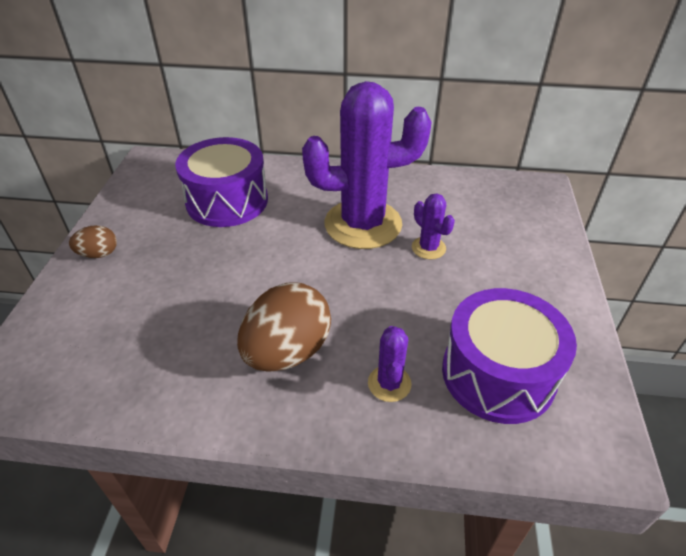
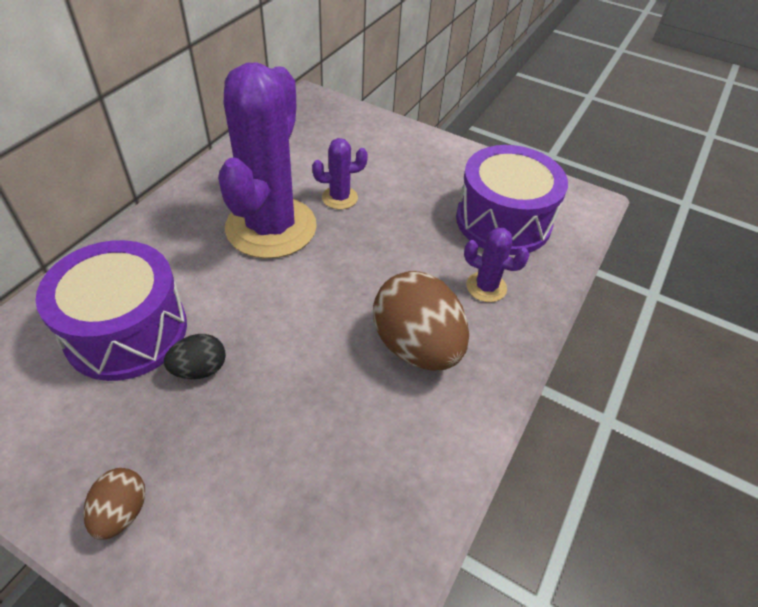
camera: 70 degrees left, 5 degrees up
none -> black egg [164,334,226,379]

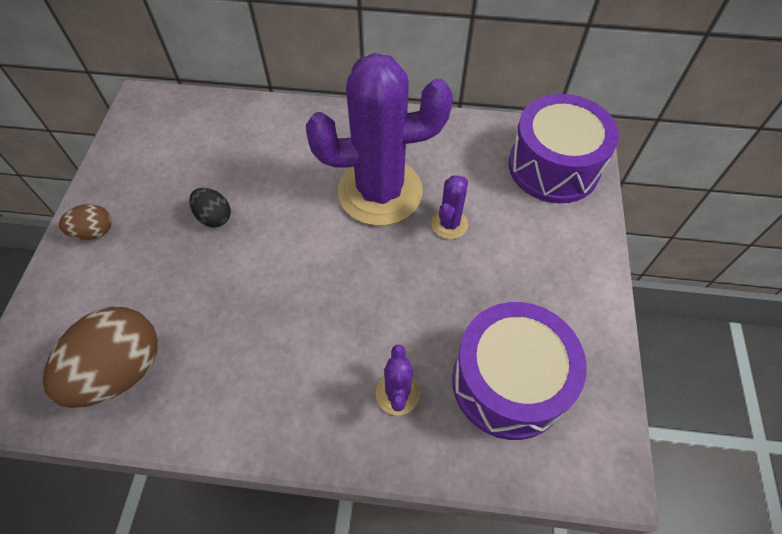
camera: 70 degrees right, 10 degrees up
purple drum [35,240,187,381] -> purple drum moved to [509,94,619,203]
purple cactus [312,138,368,209] -> purple cactus turned 60 degrees clockwise [431,175,468,239]
brown egg [373,271,469,370] -> brown egg moved to [43,307,158,408]

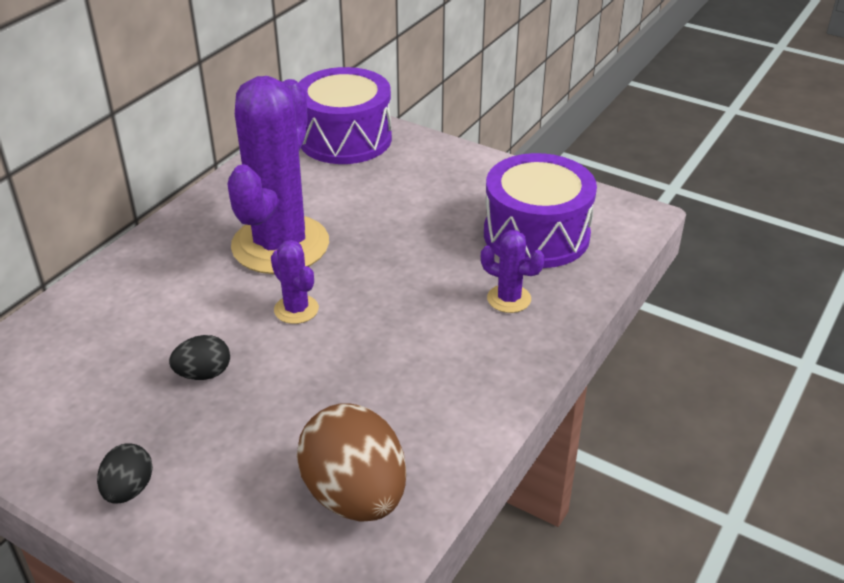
camera: 65 degrees left, 20 degrees down
brown egg [59,204,112,240] -> black egg [97,443,153,504]
purple cactus [431,175,468,239] -> purple cactus moved to [271,240,319,324]

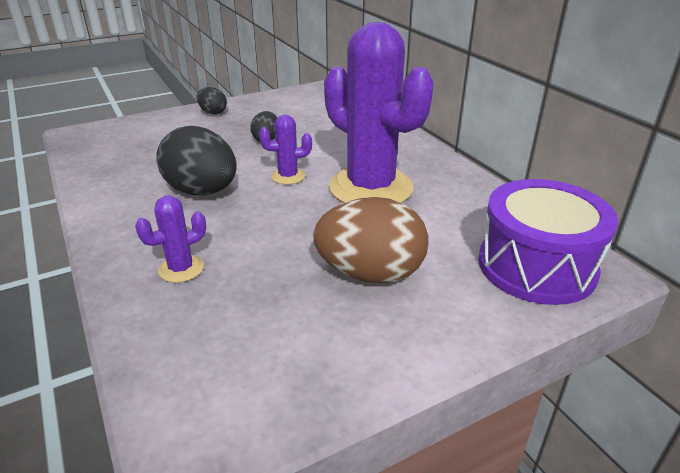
camera: 120 degrees right, 5 degrees down
brown egg [297,403,406,522] -> brown egg moved to [313,197,429,283]
purple drum [484,153,597,268] -> none
none -> black egg [157,126,237,195]

